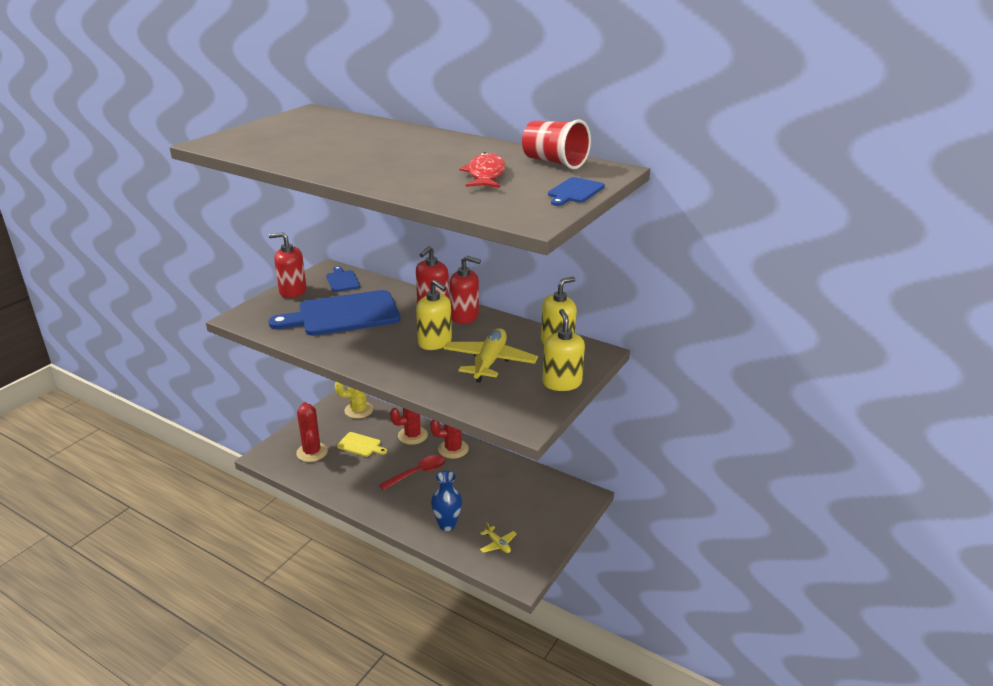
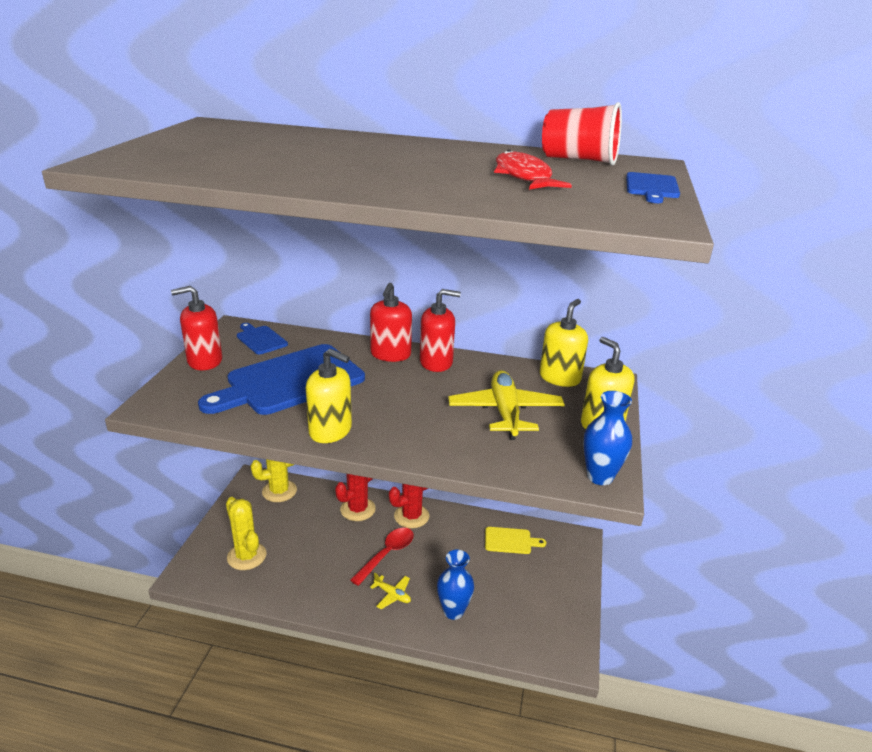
camera: 20 degrees left, 0 degrees up
red cactus [296,402,328,462] -> yellow cactus [226,497,266,570]
yellow cutting board [337,432,387,457] -> yellow cutting board moved to [485,527,546,554]
yellow soap dispenser [416,280,452,350] -> yellow soap dispenser moved to [306,348,352,443]
yellow plane [480,522,517,553] -> yellow plane moved to [370,573,411,609]
none -> blue vase [583,391,632,485]

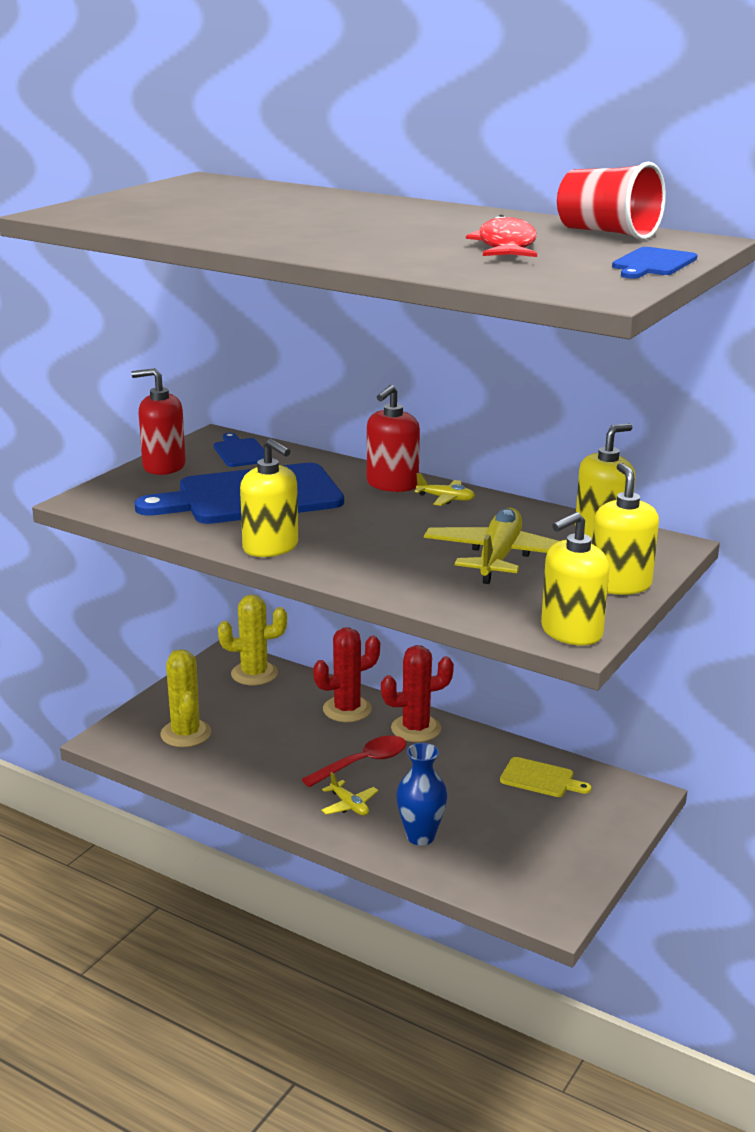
camera: 20 degrees right, 5 degrees down
red soap dispenser [420,289,461,372] -> yellow plane [415,473,475,506]
blue vase [583,391,632,485] -> yellow soap dispenser [541,512,609,646]

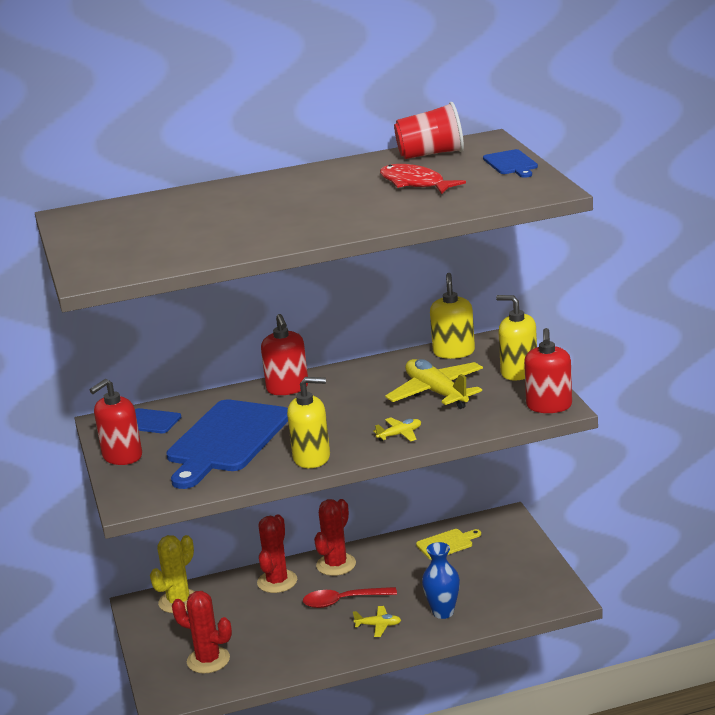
camera: 45 degrees left, 0 degrees up
yellow cactus [160,650,211,747] -> red cactus [172,591,232,673]
red spoon [302,736,406,787] -> red spoon turned 105 degrees counterclockwise [303,587,397,608]
yellow plane [415,473,475,506] -> yellow plane moved to [373,417,421,442]
yellow soap dispenser [541,512,609,646] -> red soap dispenser [524,328,572,413]

